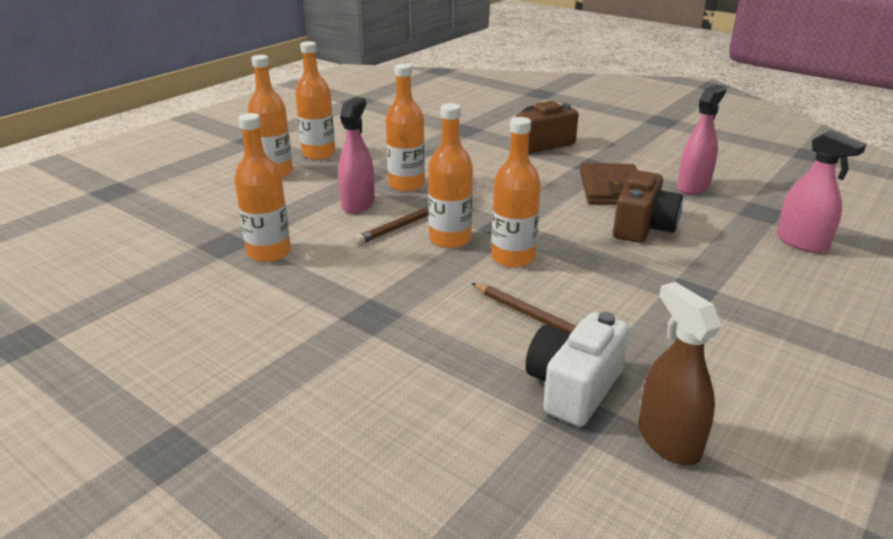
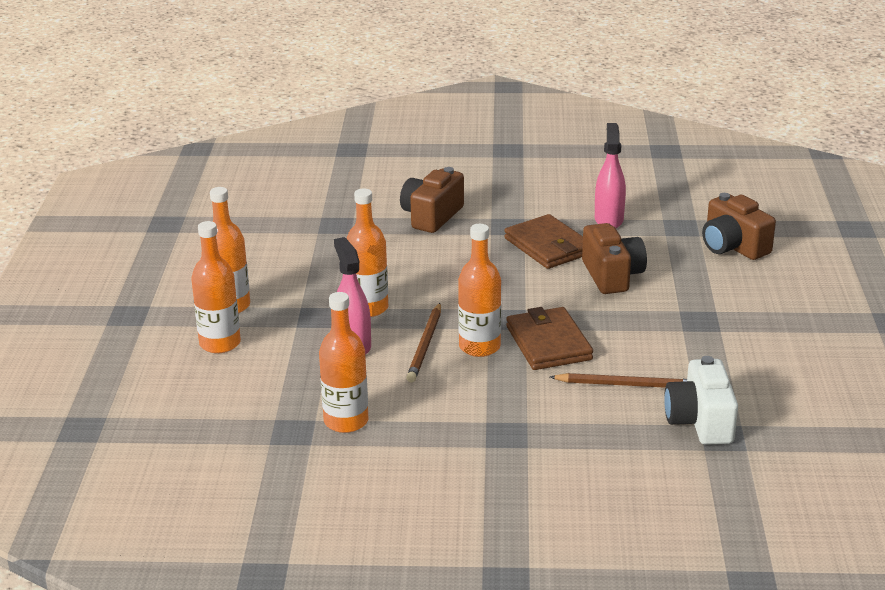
camera: 35 degrees left, 0 degrees up
orange bottle [491,117,541,268] -> brown wallet [506,307,593,370]
brown spray bottle [638,282,722,465] -> none
pink spray bottle [777,130,866,253] -> brown camera [702,193,776,260]

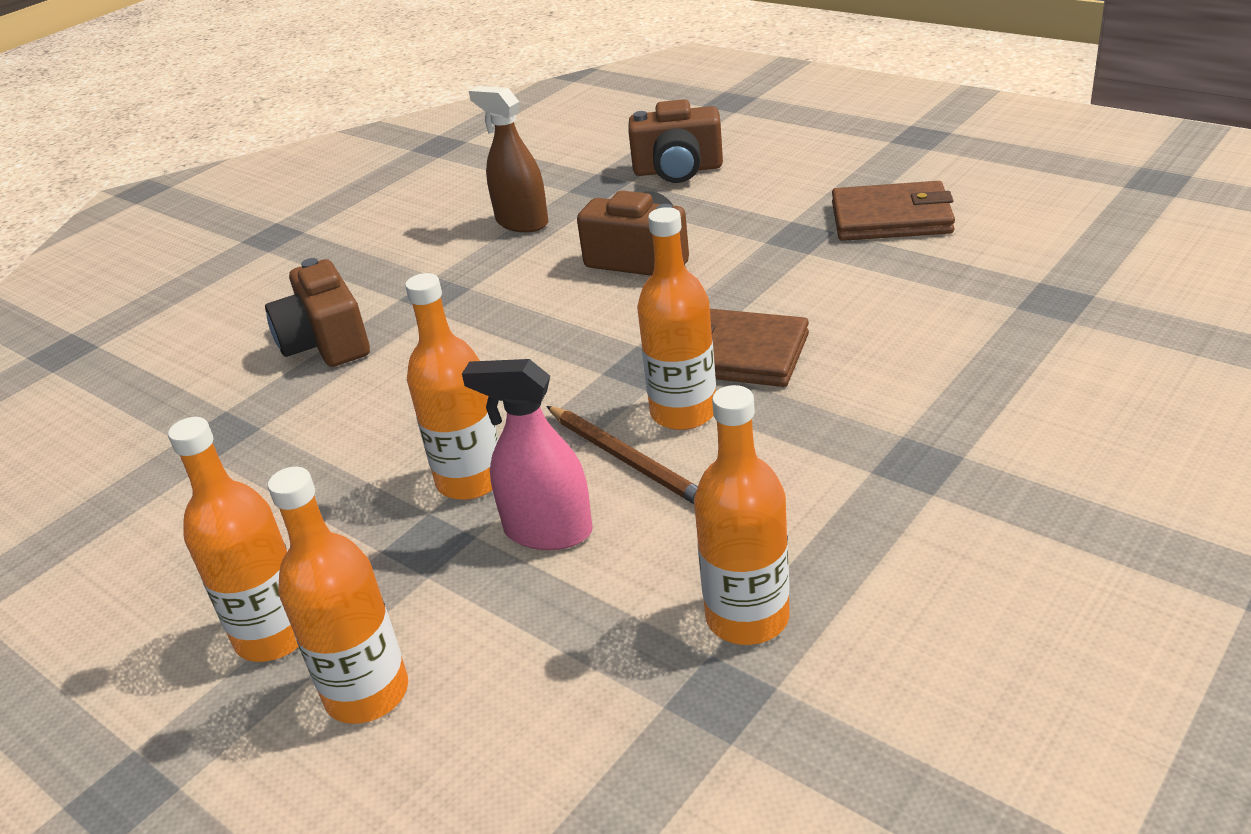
camera: 50 degrees left, 5 degrees up
brown wallet [504,214,583,269] -> brown wallet moved to [832,181,955,241]
brown pencil [550,373,687,388] -> none
pink spray bottle [595,123,626,228] -> brown spray bottle [469,86,548,232]
white camera [664,356,738,445] -> none

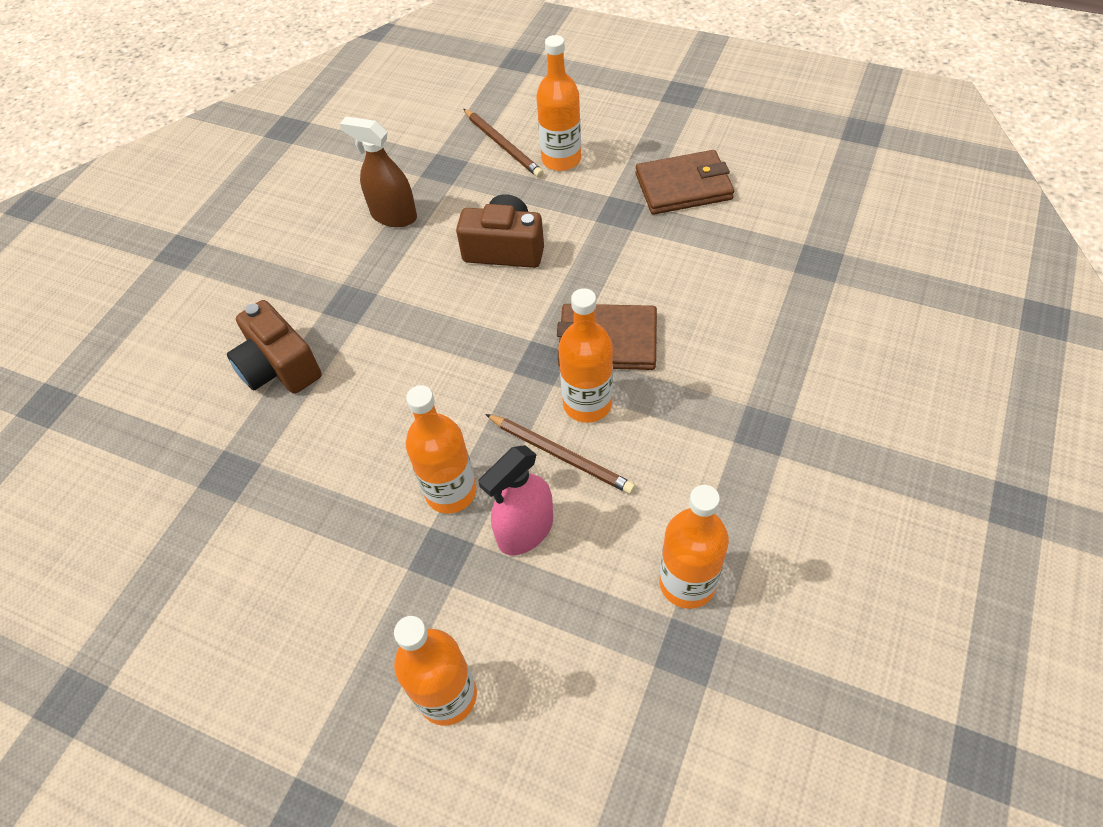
camera: 15 degrees left, 20 degrees up
orange bottle [168,417,299,662] -> orange bottle moved to [536,35,581,171]
pink spray bottle [462,359,593,550] -> pink spray bottle turned 45 degrees counterclockwise [478,445,553,555]
brown camera [628,99,723,183] -> brown pencil [463,109,544,178]

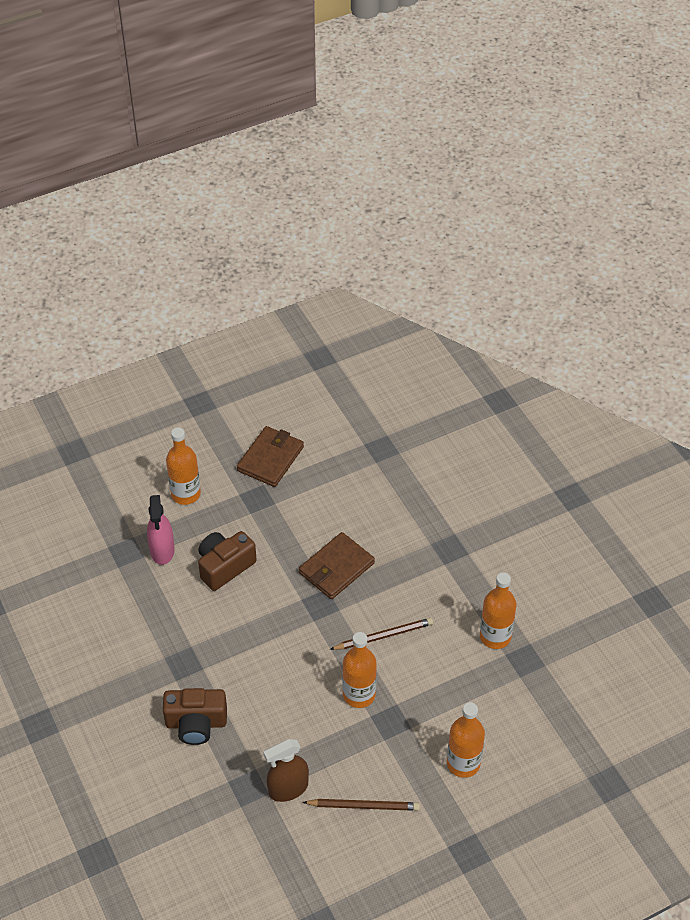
camera: 55 degrees left, 5 degrees down
brown spray bottle [340,116,417,227] -> brown spray bottle moved to [263,739,309,802]
brown pencil [463,109,544,178] -> brown pencil moved to [302,799,420,811]
pink spray bottle [478,445,553,555] -> pink spray bottle moved to [147,495,175,565]
orange bottle [558,288,613,423] -> none

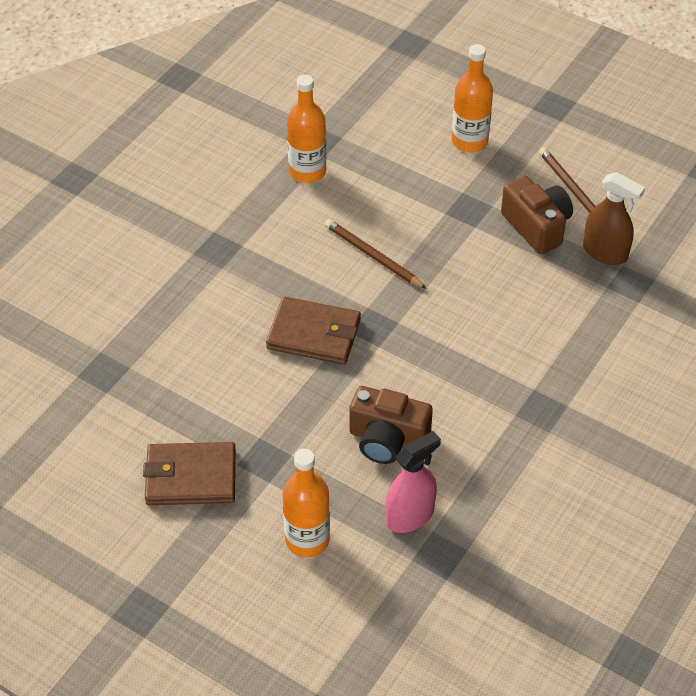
camera: 120 degrees left, 0 degrees up
brown camera [163,688,227,745] -> brown camera moved to [501,176,573,254]
orange bottle [342,632,377,708] -> none

